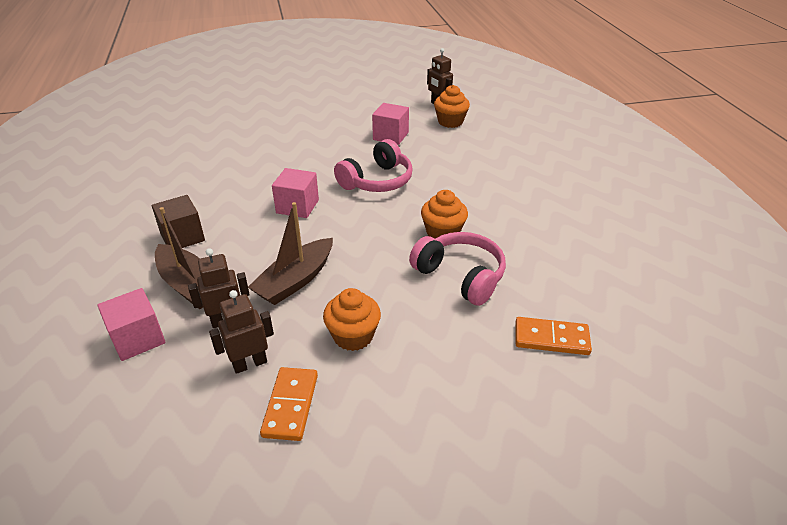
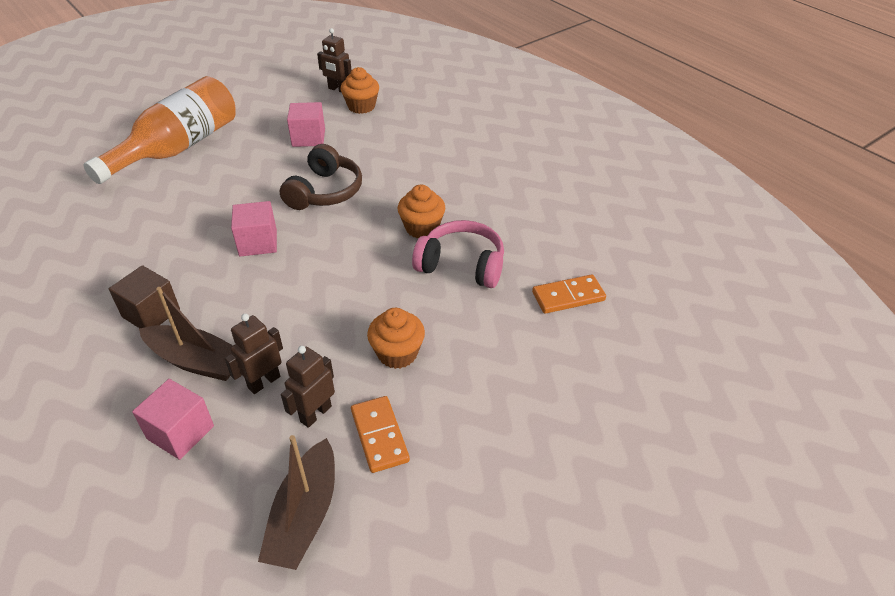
camera: 25 degrees left, 5 degrees up
brown boat [248,202,333,305] -> brown boat moved to [258,435,335,570]
pink headphones [334,139,413,192] -> brown headphones [280,144,362,210]
none -> orange bottle [84,76,236,184]

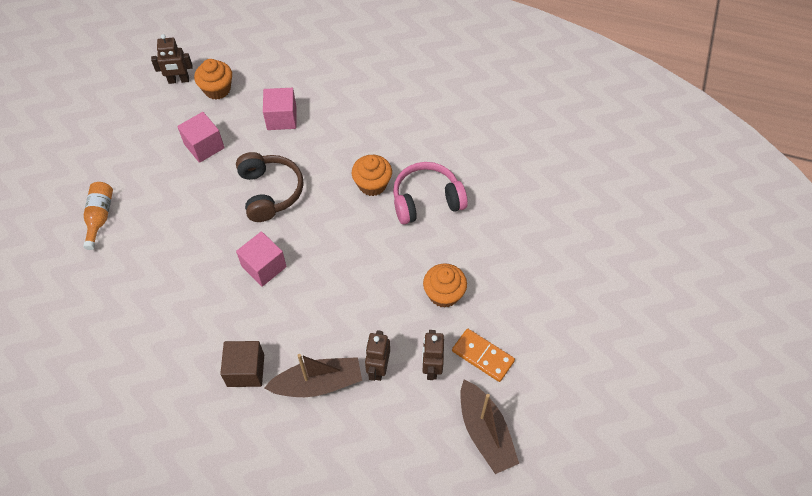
camera: 35 degrees left, 15 degrees up
orange bottle [84,76,236,184] -> orange bottle [83,182,113,250], size x0.45
pink cube [132,379,214,460] -> pink cube moved to [263,88,296,130]
orange domino [532,274,606,314] -> none

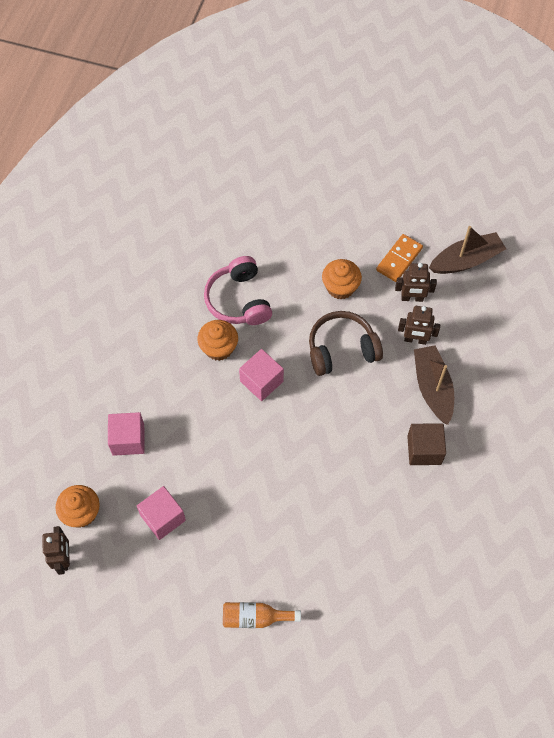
camera: 90 degrees left, 5 degrees up
brown headphones [236,152,303,222] -> brown headphones moved to [309,311,383,376]
pink cube [236,231,287,287] -> pink cube moved to [239,349,284,401]

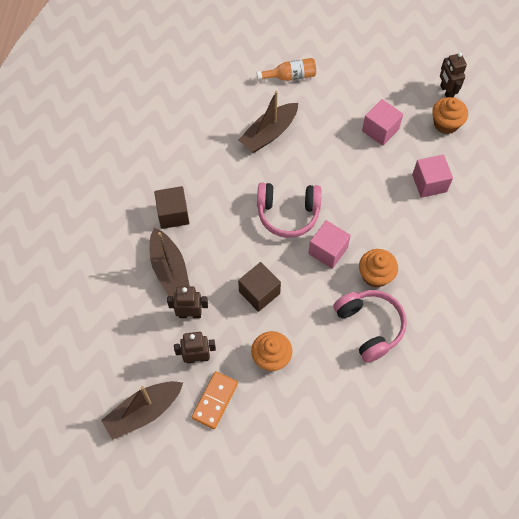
camera: 170 degrees right, 0 degrees up
brown headphones [309,311,383,376] -> brown cube [238,262,281,312]
none -> brown boat [239,91,298,153]
none -> pink headphones [257,183,322,238]

